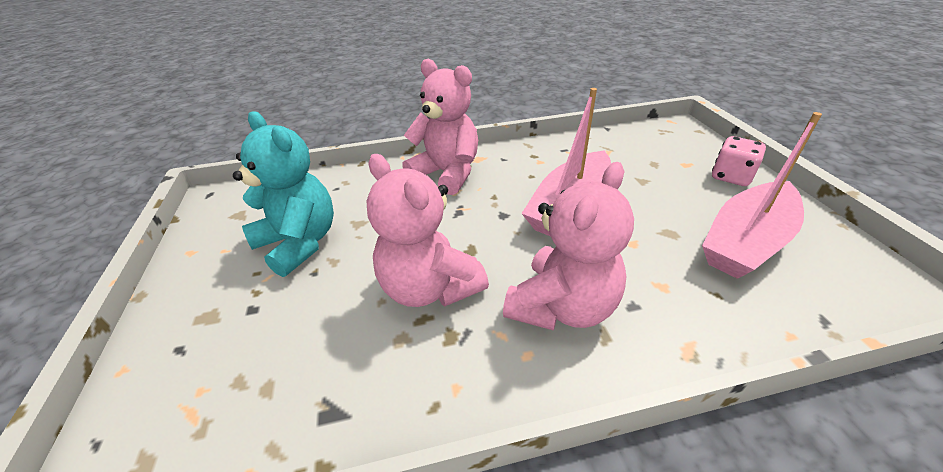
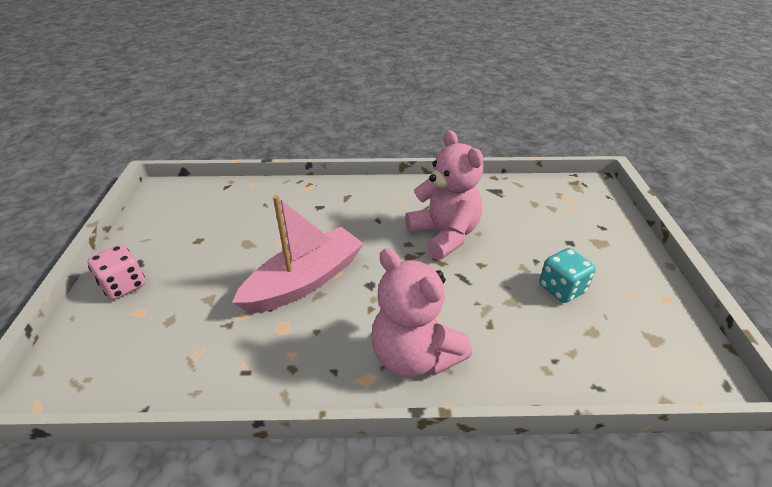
camera: 170 degrees left, 0 degrees up
turquoise teddy bear [233,111,334,277] -> turquoise dice [539,248,596,303]
pink teddy bear [503,162,634,331] -> none
pink boat [702,112,822,279] -> none

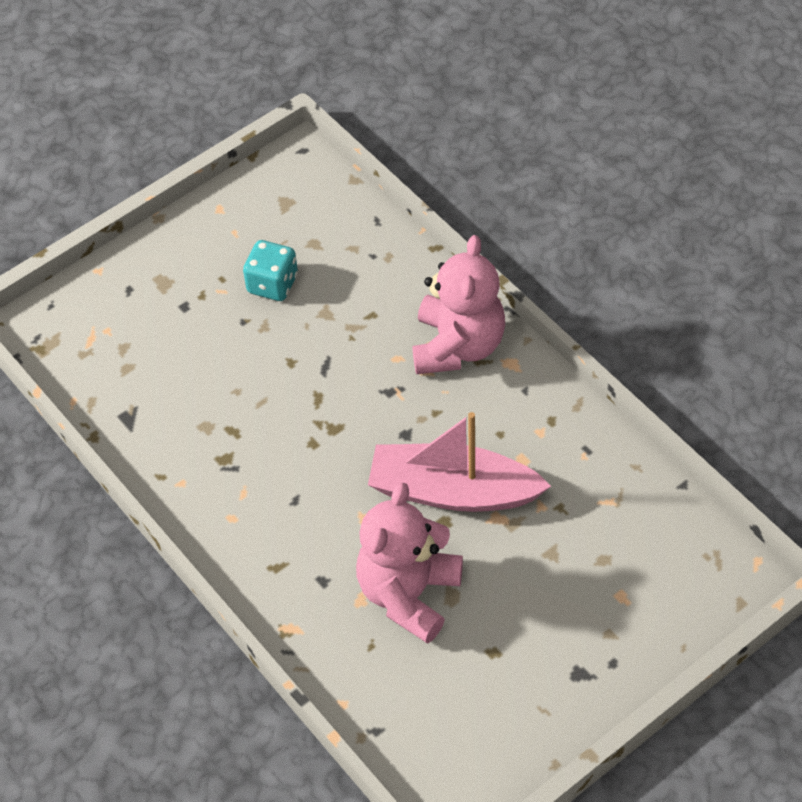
camera: 125 degrees left, 15 degrees up
pink dice [88,245,145,300] -> none
pink teddy bear [405,130,483,260] -> pink teddy bear moved to [356,482,463,644]

